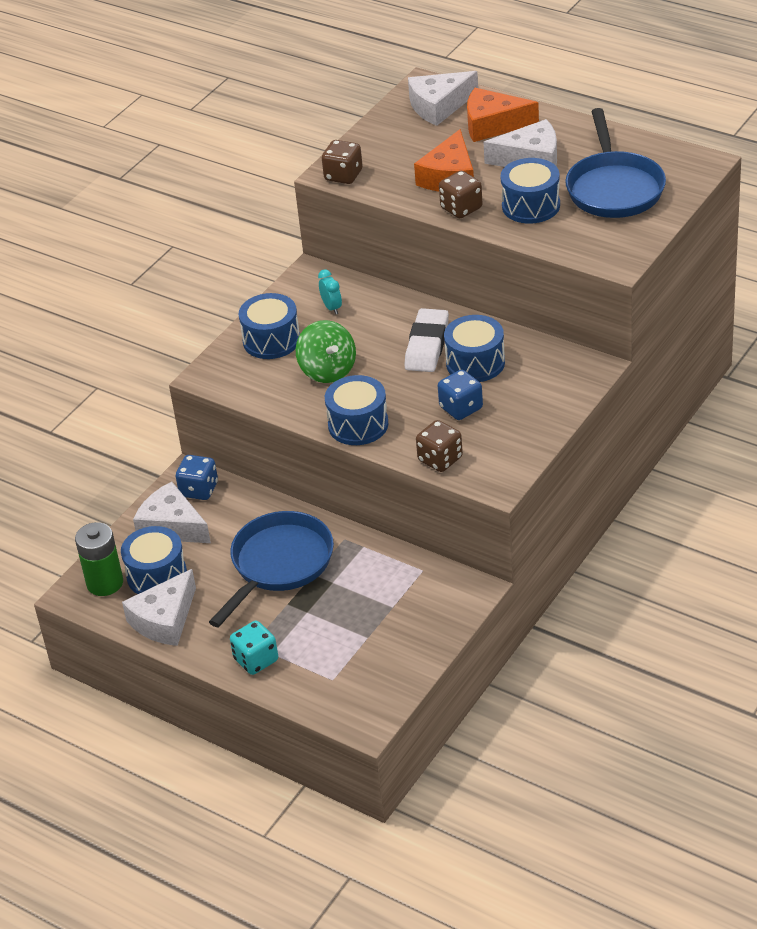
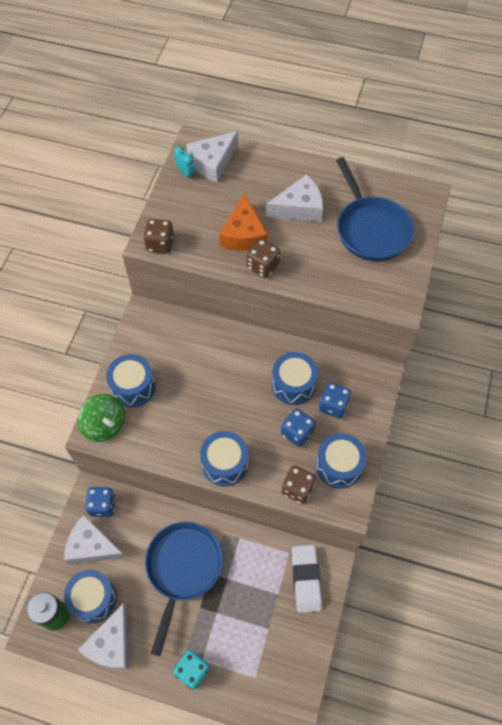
camera: 20 degrees left, 20 degrees up
green spinning top [296,320,356,383] -> green spinning top moved to [78,394,125,442]
turquoise clock [318,269,342,314] -> turquoise clock moved to [174,146,196,179]
white eraser [404,308,449,372] -> white eraser moved to [292,545,322,613]
orange cheese [467,88,539,142] -> none
blue drum [500,158,560,223] -> blue drum moved to [316,433,367,489]
none -> blue dice [319,382,351,419]

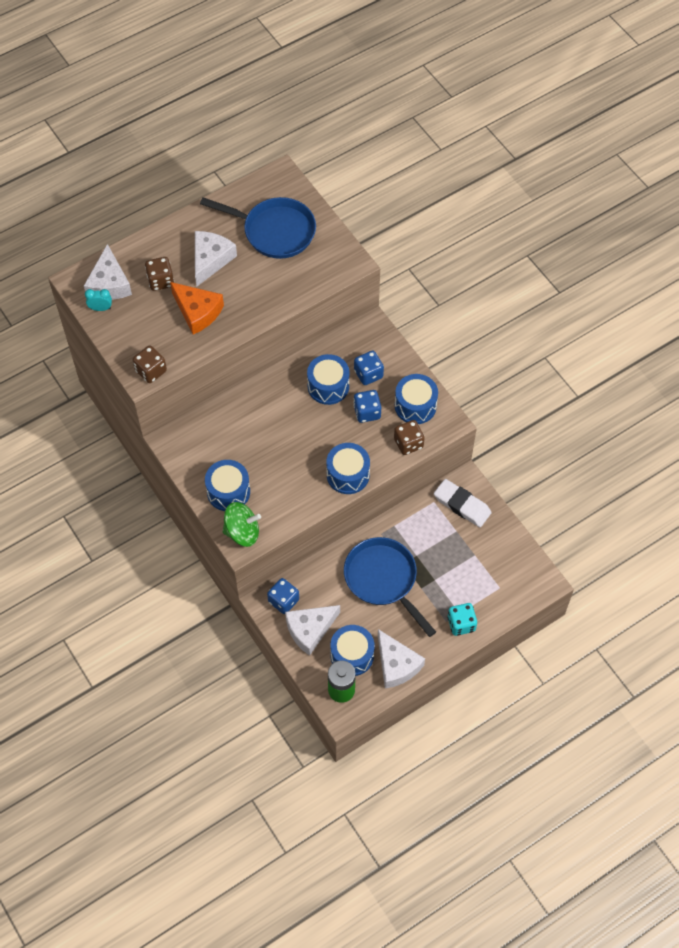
camera: 50 degrees left, 0 degrees up
brown dice [247,239,280,278] -> brown dice moved to [145,257,174,291]

